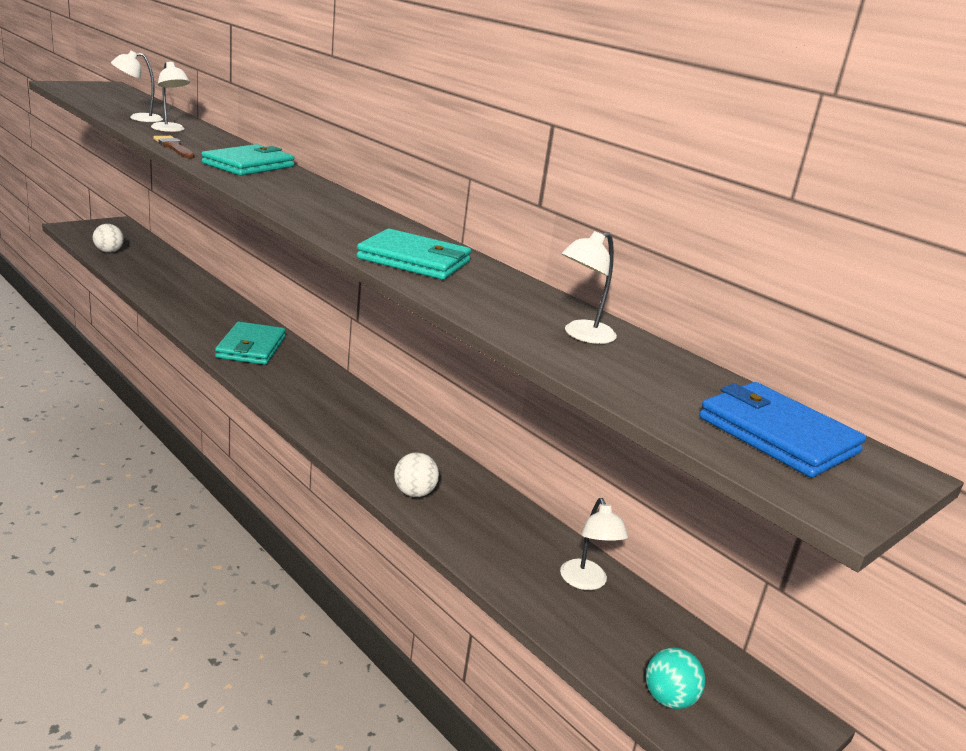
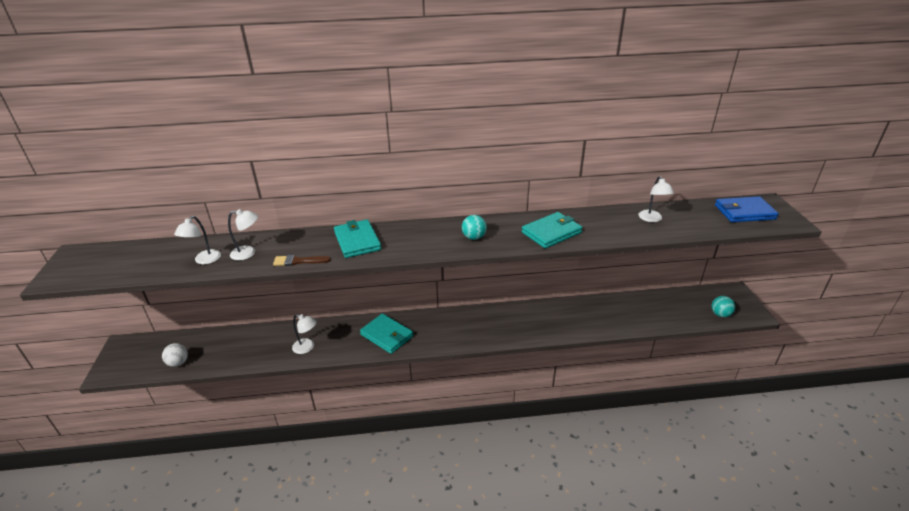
camera: 50 degrees left, 10 degrees up
white ball [394,452,439,497] -> none
white lamp [560,498,628,590] -> white lamp moved to [292,314,317,354]
none -> turquoise ball [462,215,487,240]

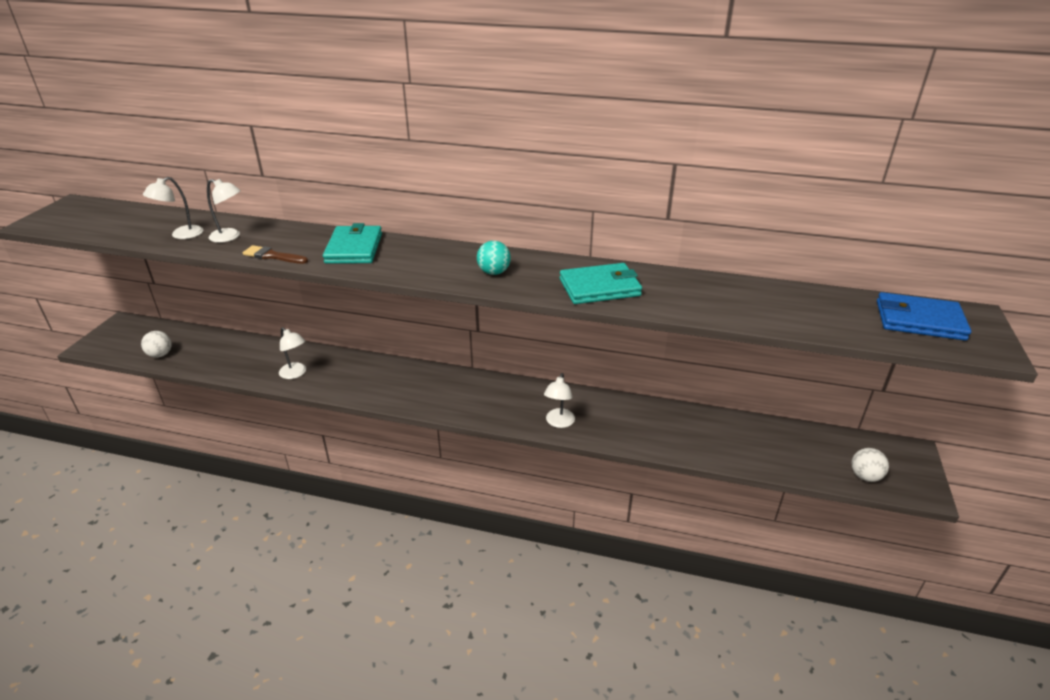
camera: 20 degrees right, 0 degrees up
turquoise wallet [360,314,413,354] -> none
white lamp [639,176,674,222] -> white lamp moved to [544,373,575,428]
turquoise ball [712,296,735,317] -> white ball [851,448,889,482]

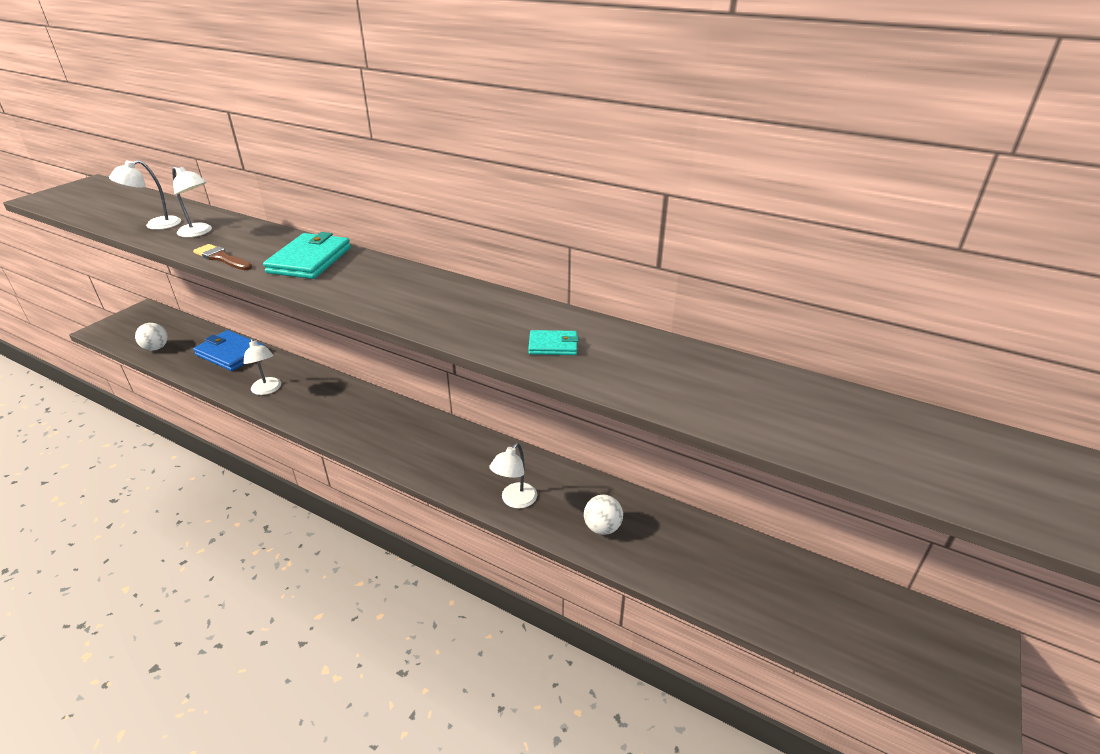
camera: 15 degrees right, 0 degrees up
turquoise ball [477,241,511,275] -> none
turquoise wallet [560,263,642,304] -> turquoise wallet [528,330,578,355], size x0.52
white ball [851,448,889,482] -> white ball moved to [584,495,623,535]
blue wallet [877,292,971,341] -> blue wallet moved to [193,330,264,371]

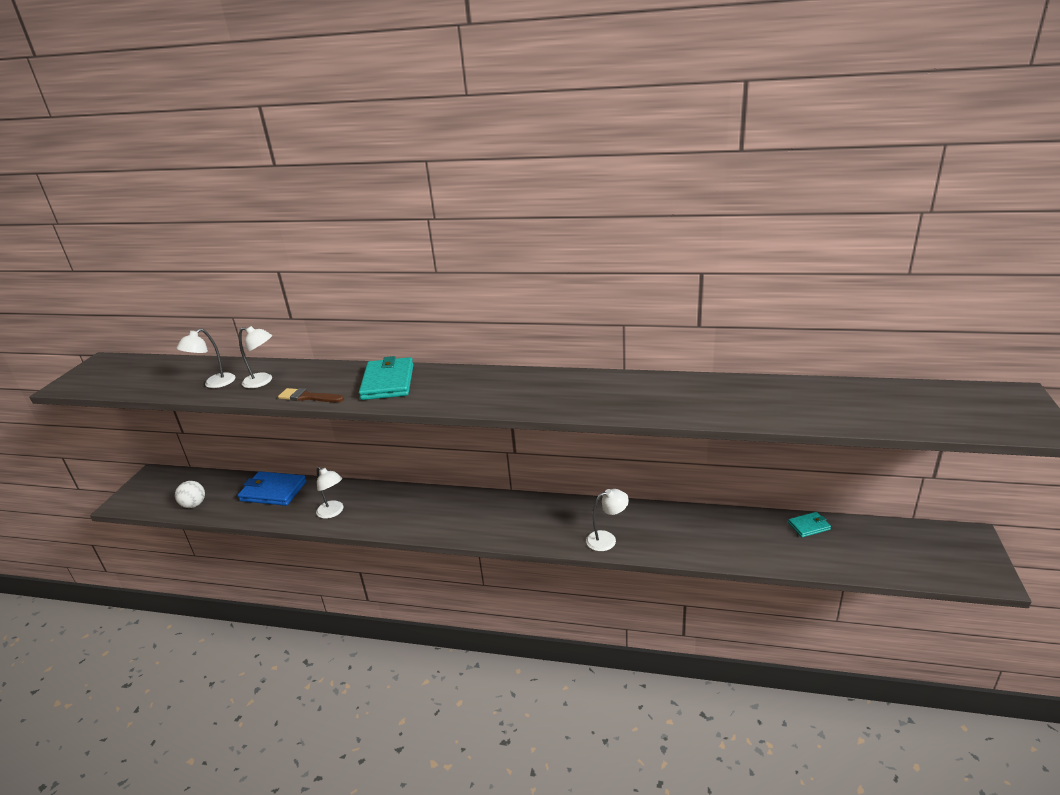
camera: 15 degrees left, 5 degrees down
white lamp [489,443,537,508] -> white lamp turned 120 degrees counterclockwise [586,489,629,551]
turquoise wallet [528,330,578,355] -> turquoise wallet moved to [788,512,831,537]
white ball [584,495,623,535] -> none

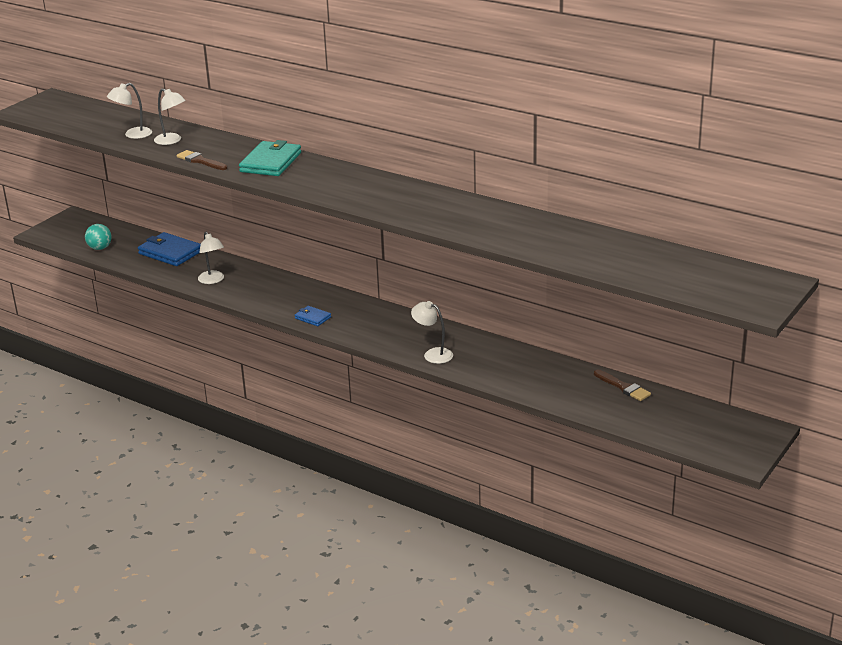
camera: 20 degrees right, 0 degrees up
white ball [175,481,205,508] -> turquoise ball [85,224,112,250]
white lamp [586,489,629,551] -> white lamp turned 150 degrees counterclockwise [411,301,453,364]
turquoise wallet [788,512,831,537] -> brown brush [594,369,651,401]
none -> blue wallet [294,306,331,326]

